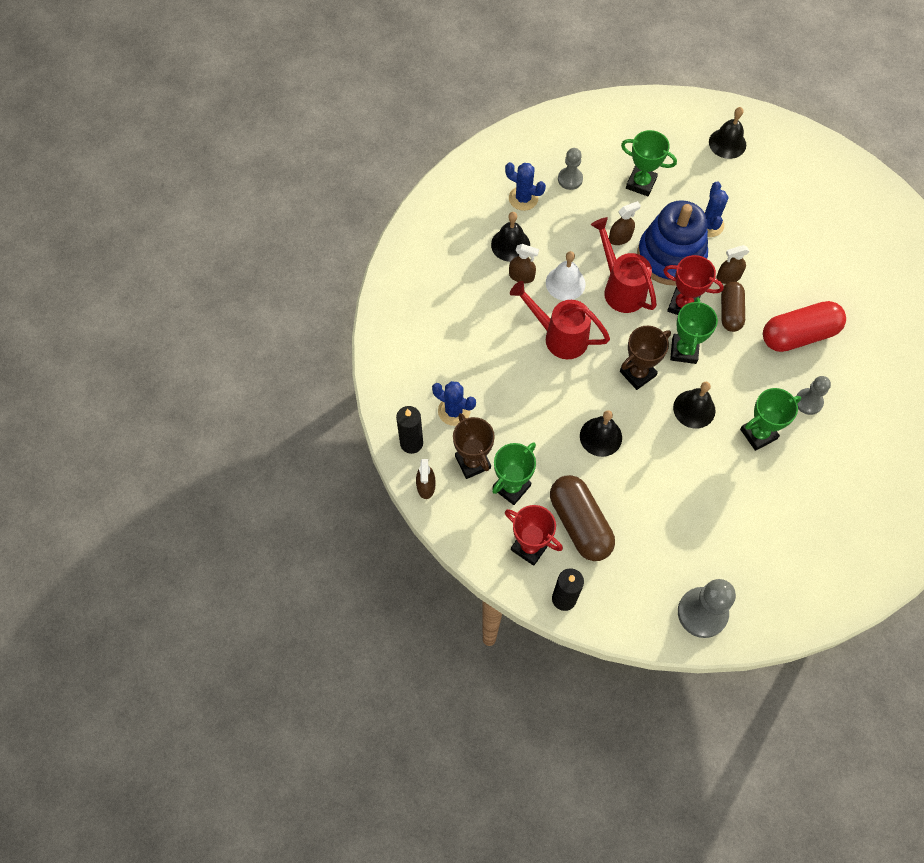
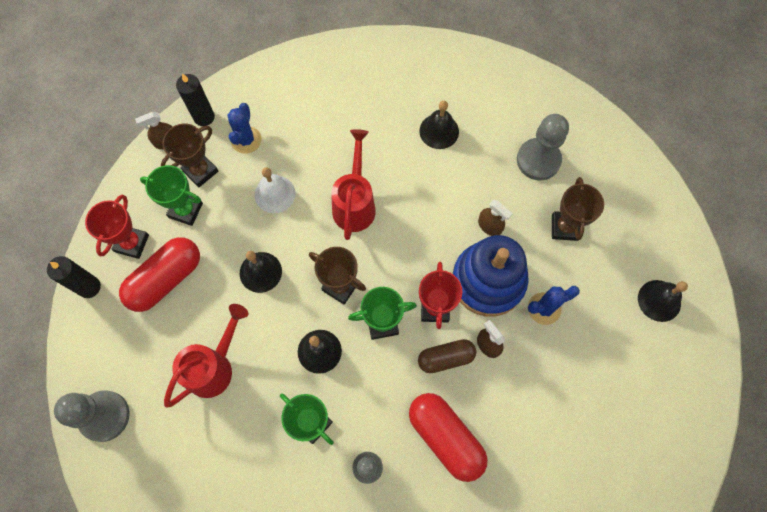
camera: 70 degrees right, 5 degrees up
blue cactus [505,162,546,211] -> none
brown spray bottle [509,244,539,283] -> none
white bell [546,251,586,301] -> white bell moved to [255,167,295,213]
brown capsule [550,475,615,561] -> red capsule [119,237,200,312]
grey pawn [558,148,583,190] -> grey pawn [517,114,569,180], size x1.66
red watering can [591,217,657,313] -> red watering can moved to [164,304,249,407]
green trophy [621,130,677,196] -> brown trophy [552,177,604,241]

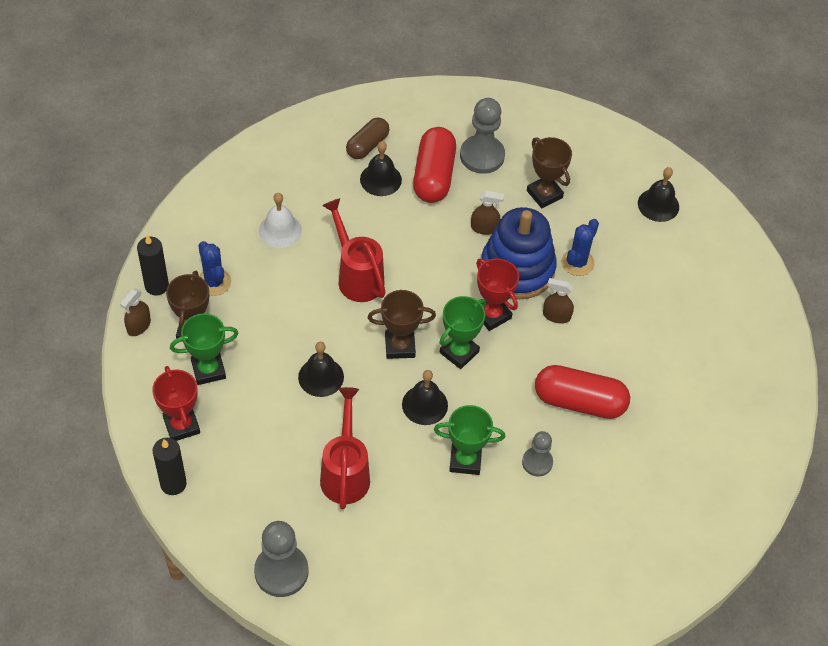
camera: 40 degrees left, 15 degrees down
red capsule [119,237,200,312] -> red capsule moved to [413,127,456,203]
white bell [255,167,295,213] -> white bell moved to [259,193,302,248]
brown capsule [418,339,476,373] -> brown capsule moved to [346,117,389,159]

